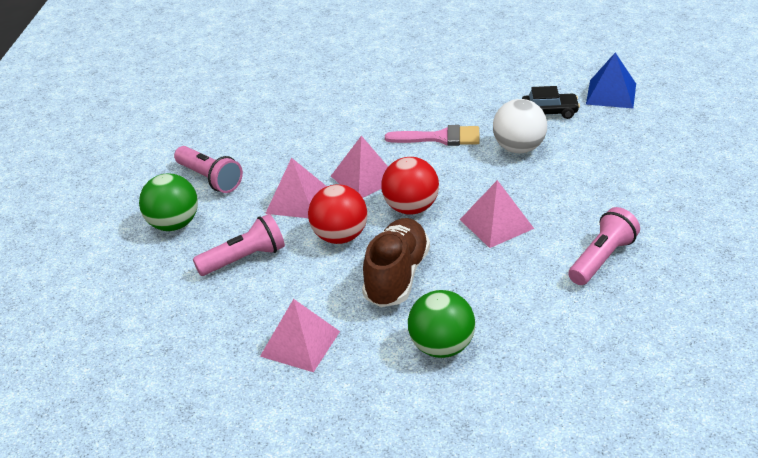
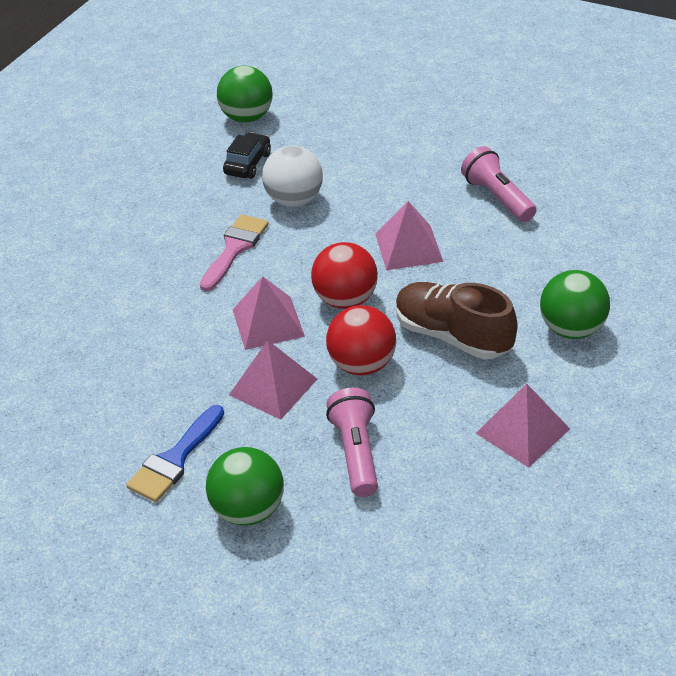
camera: 70 degrees left, 5 degrees up
pink flashlight [174,146,243,193] -> blue brush [126,405,224,502]
blue pyramid [586,53,636,108] -> green ball [217,66,273,123]

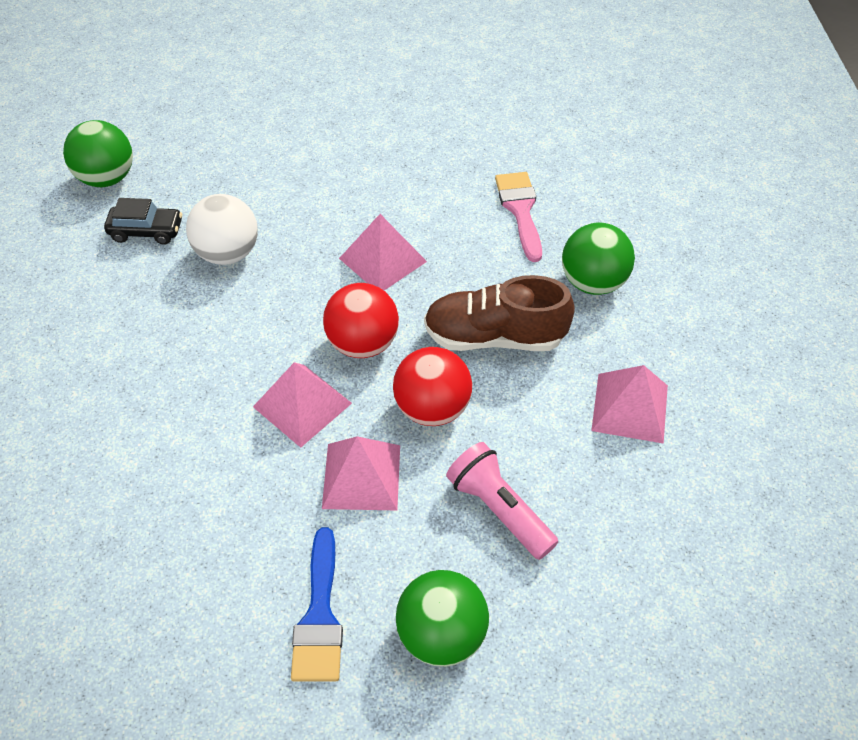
camera: 35 degrees left, 10 degrees up
pink brush [200,214,269,291] -> pink brush moved to [495,172,542,262]
black car [223,132,271,179] -> black car turned 105 degrees clockwise [104,198,182,245]
pink flashlight [461,146,537,222] -> none

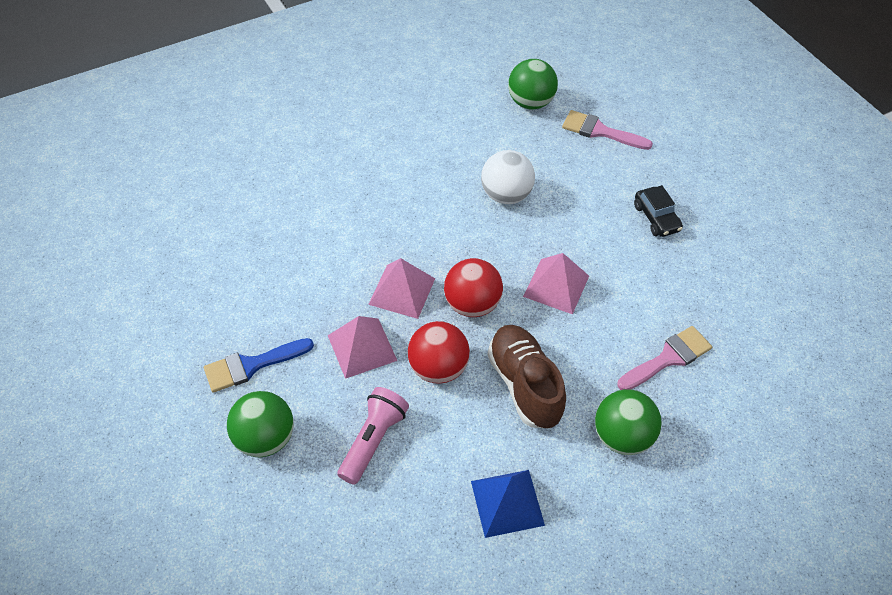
camera: 65 degrees right, 0 degrees up
black car [104,198,182,245] -> black car moved to [634,185,683,237]
pink pyramid [591,365,668,444] -> blue pyramid [471,470,545,538]
none -> pink brush [562,110,653,150]

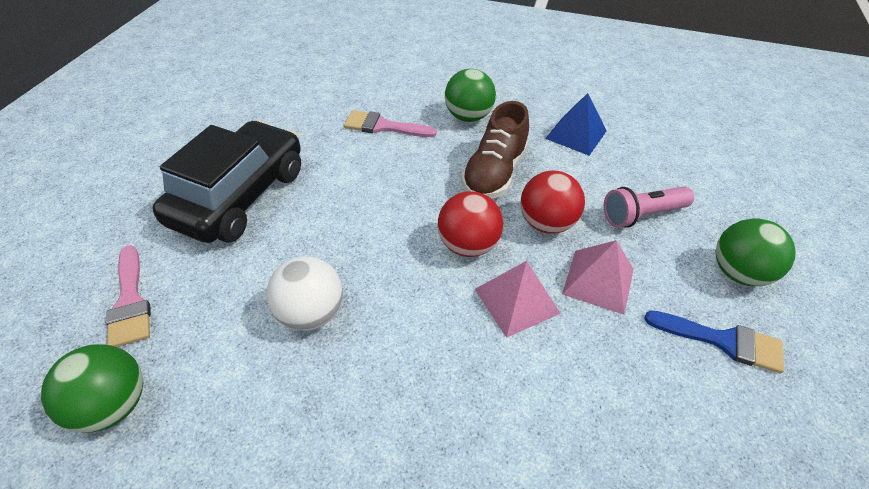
camera: 135 degrees left, 5 degrees down
pink pyramid [523,253,589,315] -> none
black car [634,185,683,237] -> black car [153,120,301,243], size x2.35

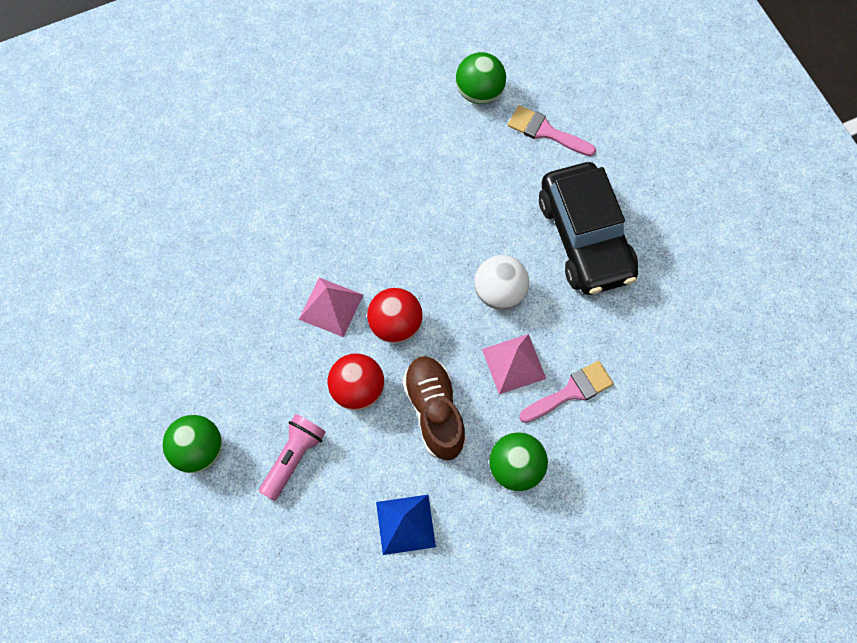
camera: 140 degrees right, 20 degrees up
white ball [267,256,343,331] -> white ball moved to [474,255,529,310]
pink pyramid [562,240,634,315] -> pink pyramid moved to [482,334,546,394]
blue brush [644,310,784,373] -> none

